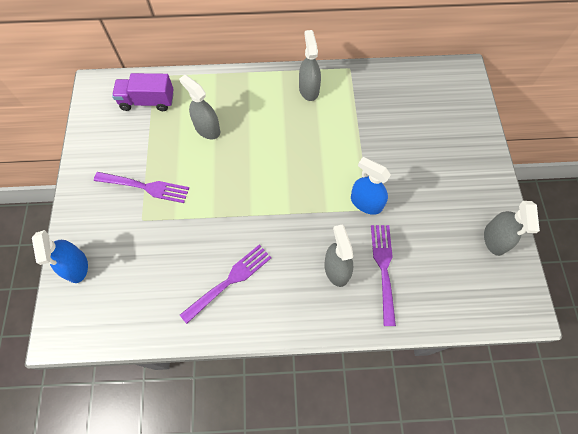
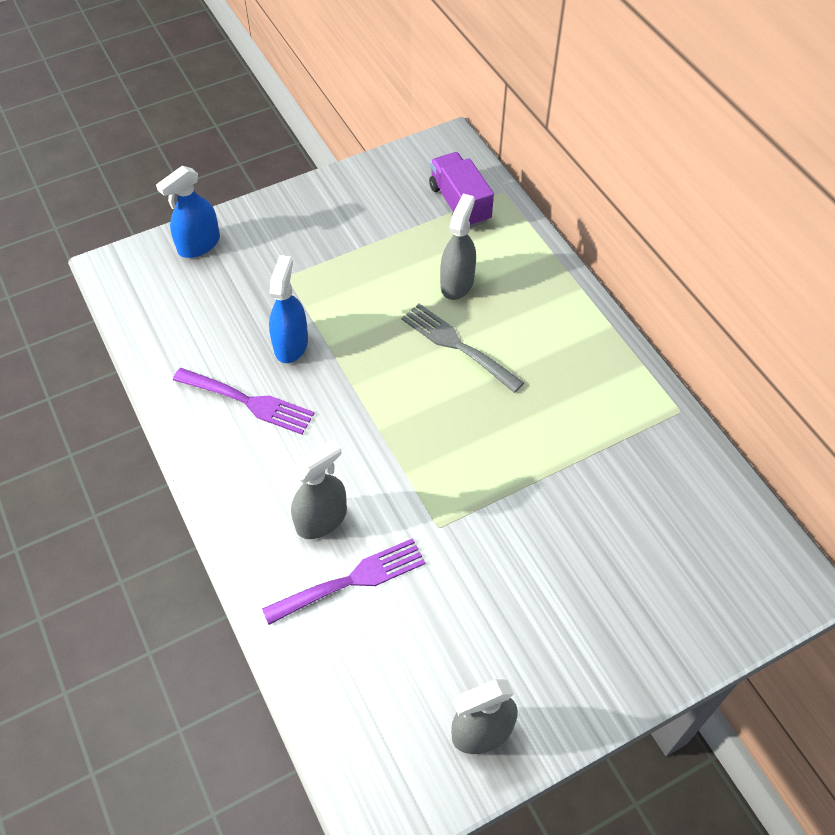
camera: 65 degrees right, 10 degrees down
purple fork [94,172,189,203] -> none
grey spray bottle [299,30,321,101] -> none
blue spray bottle [351,157,391,215] -> blue spray bottle moved to [269,255,308,363]
none -> grey fork [402,303,524,393]

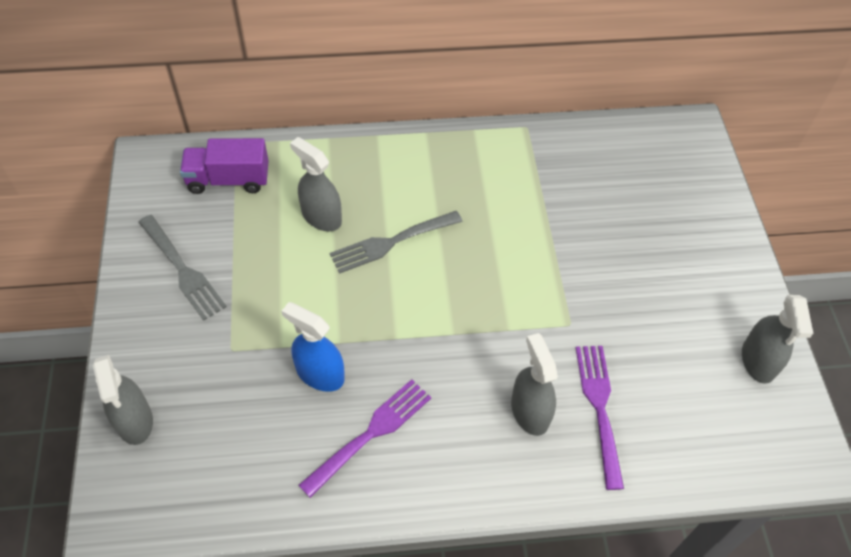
camera: 70 degrees left, 0 degrees up
blue spray bottle [156,166,220,258] -> grey spray bottle [93,355,153,445]
none -> grey fork [138,215,227,321]

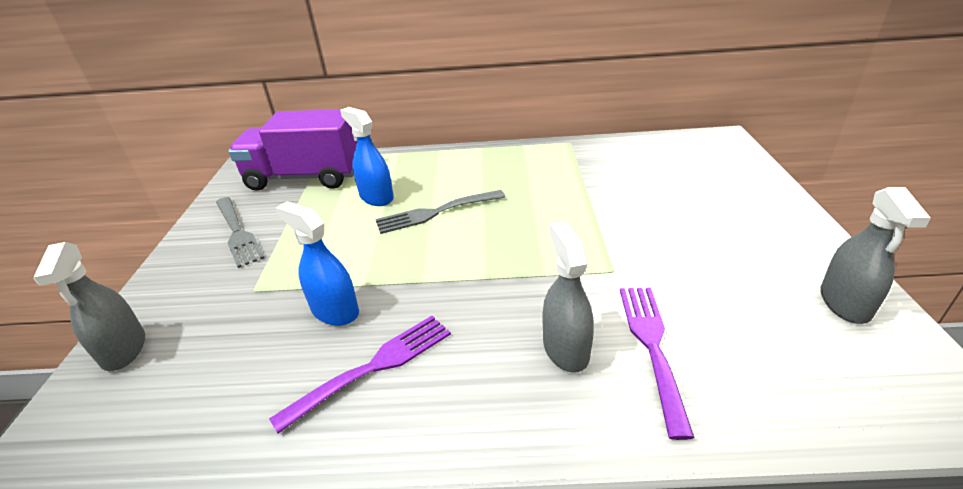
camera: 10 degrees right, 20 degrees down
purple truck [180,138,269,194] -> purple truck [228,109,357,191], size x1.59
grey spray bottle [290,137,342,231] -> blue spray bottle [340,107,394,206]

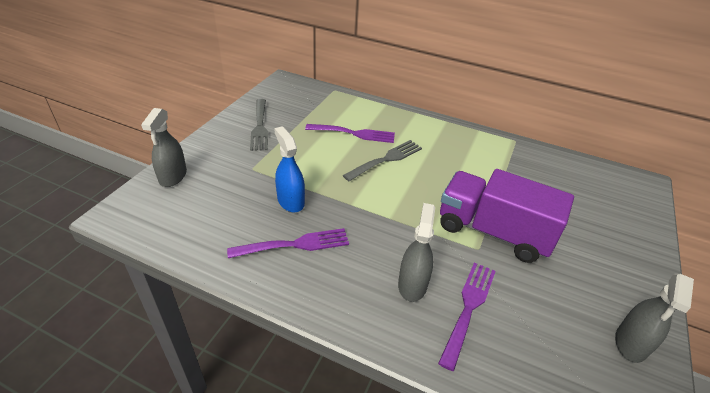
camera: 20 degrees right, 5 degrees up
purple truck [228,109,357,191] -> purple truck moved to [440,169,574,263]
blue spray bottle [340,107,394,206] -> purple fork [305,124,395,143]
grey fork [375,190,505,234] -> grey fork turned 135 degrees clockwise [343,140,422,181]

